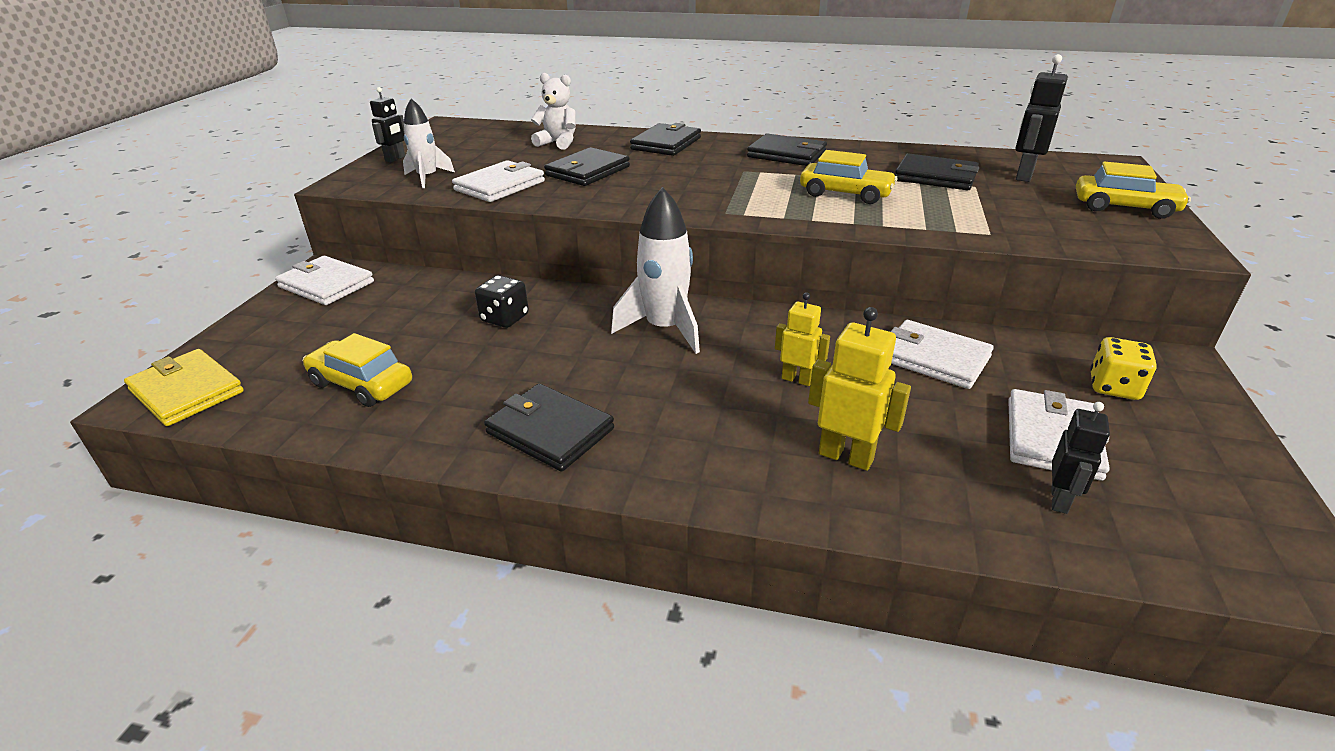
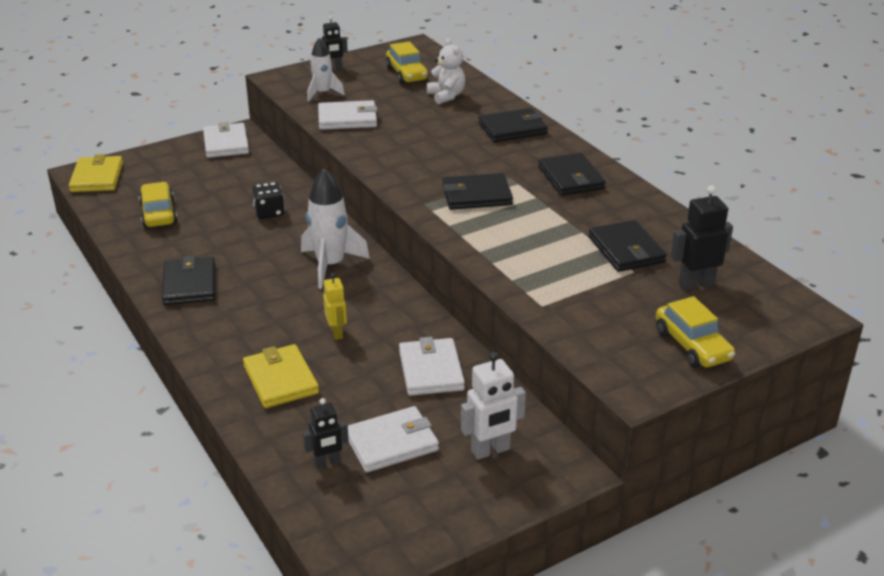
camera: 45 degrees right, 0 degrees up
black wallet [544,147,630,186] -> black wallet moved to [442,173,513,210]
yellow car [800,150,897,204] -> yellow car moved to [386,41,428,84]
yellow robot [808,307,911,471] -> yellow wallet [243,344,319,408]
yellow dice [1090,337,1157,400] -> white robot [461,352,526,460]

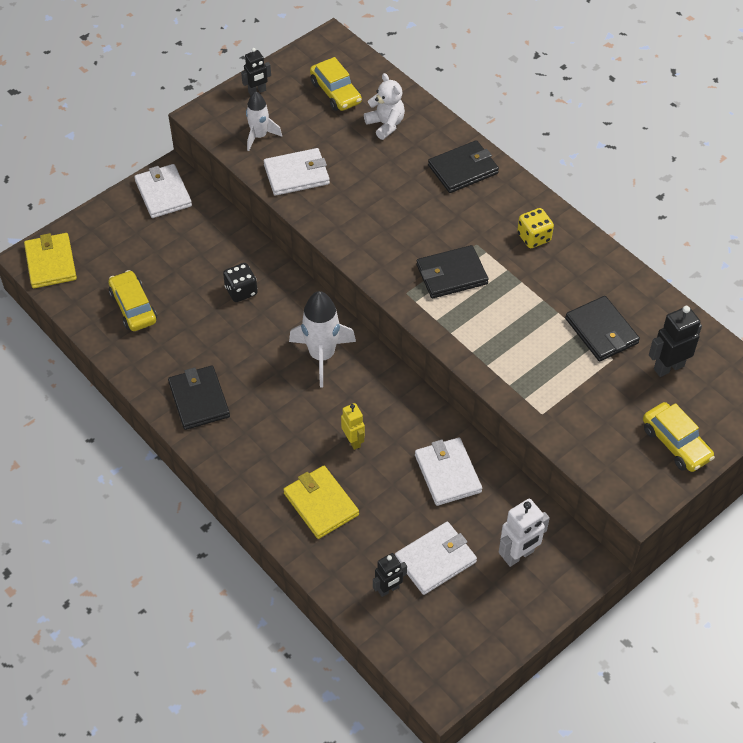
camera: 10 degrees left, 20 degrees up
black wallet [538,153,606,196] -> yellow dice [517,208,554,248]

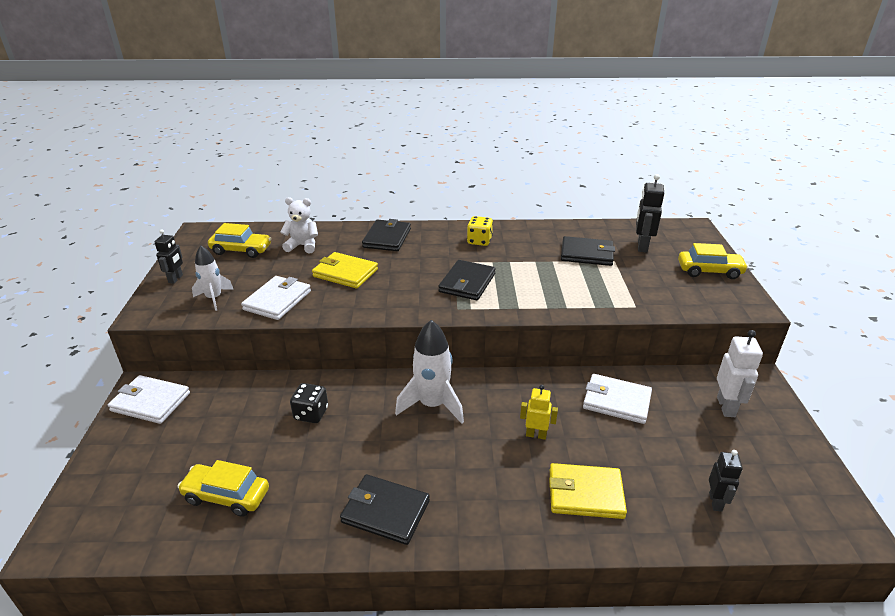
camera: 50 degrees left, 20 degrees down
yellow wallet [24,233,77,288] -> yellow wallet moved to [312,252,378,289]
white wallet [395,522,477,595] -> none

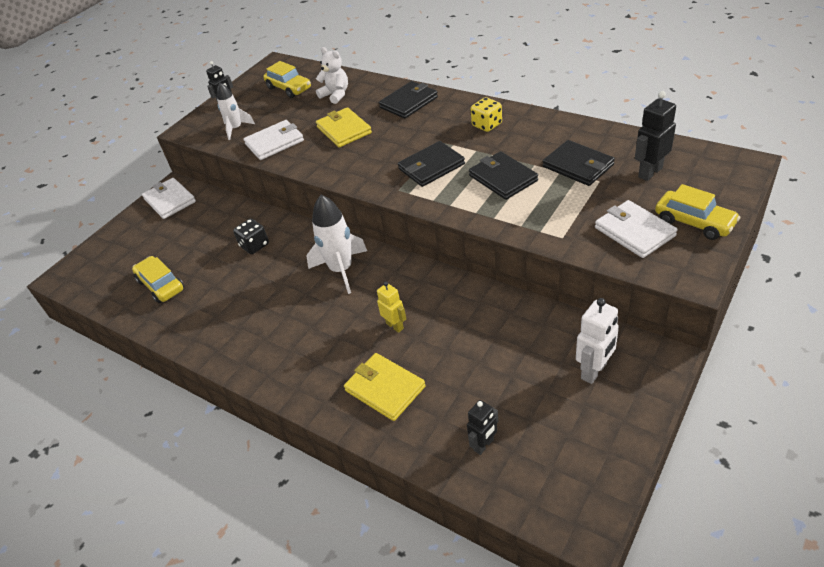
camera: 40 degrees right, 10 degrees up
black wallet [340,474,430,545] -> black wallet moved to [469,151,538,200]
white wallet [583,374,652,424] -> white wallet moved to [595,200,678,258]

